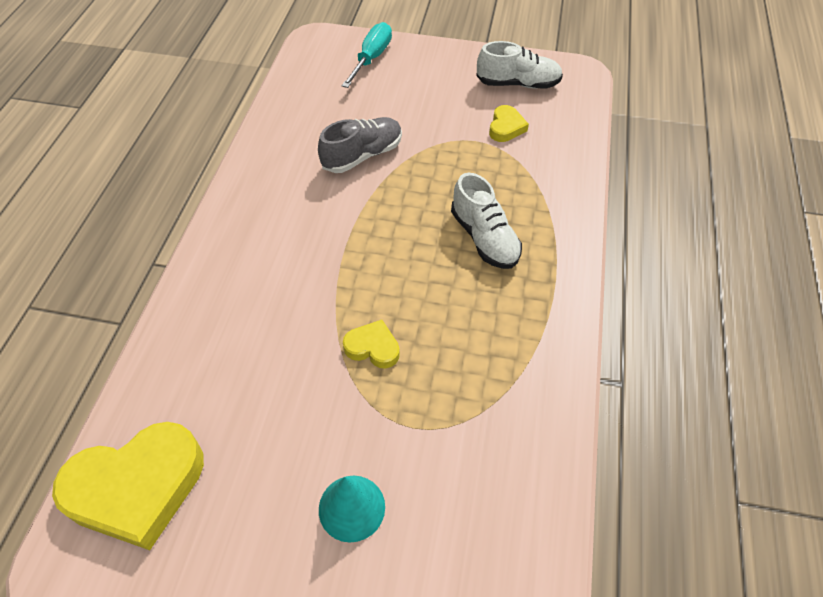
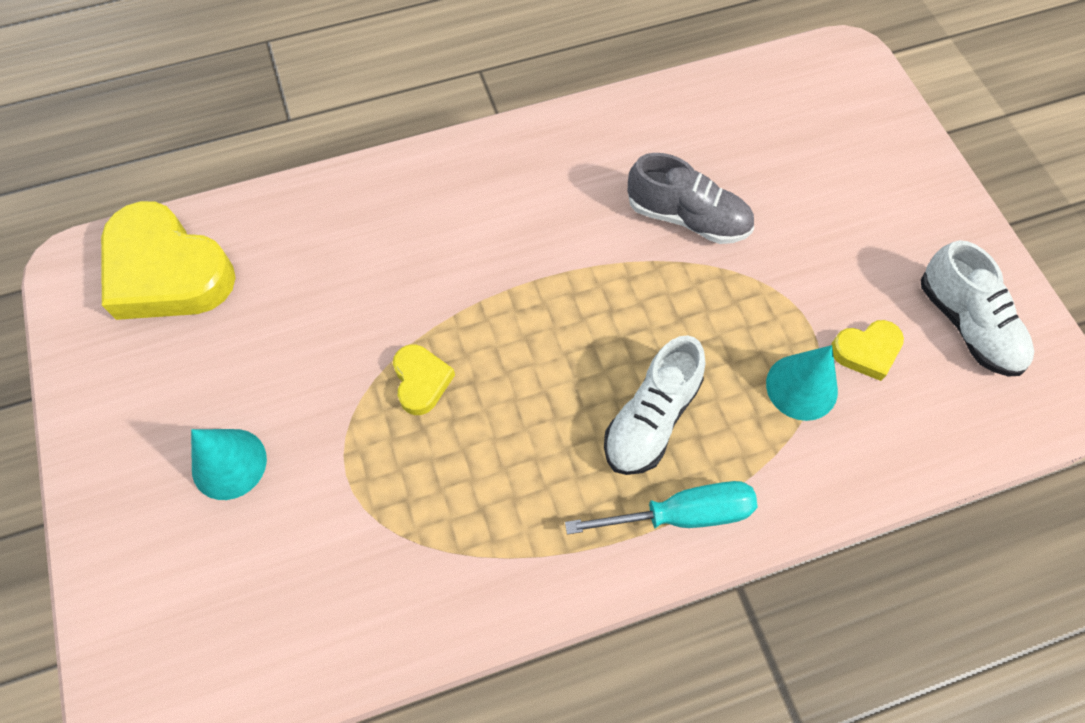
camera: 60 degrees right, 10 degrees up
turquoise screwdriver [342,22,392,88] -> turquoise screwdriver moved to [565,481,758,534]
none -> turquoise cone [766,345,838,421]

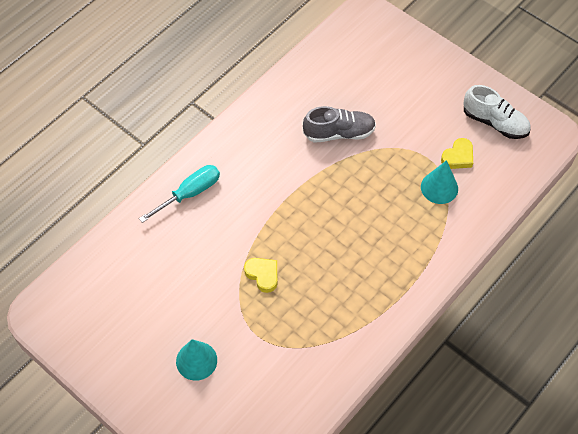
camera: 30 degrees left, 5 degrees down
yellow heart [101,201,236,320] -> none
turquoise screwdriver [565,481,758,534] -> turquoise screwdriver moved to [139,165,220,223]
white shoe [604,335,706,475] -> none

